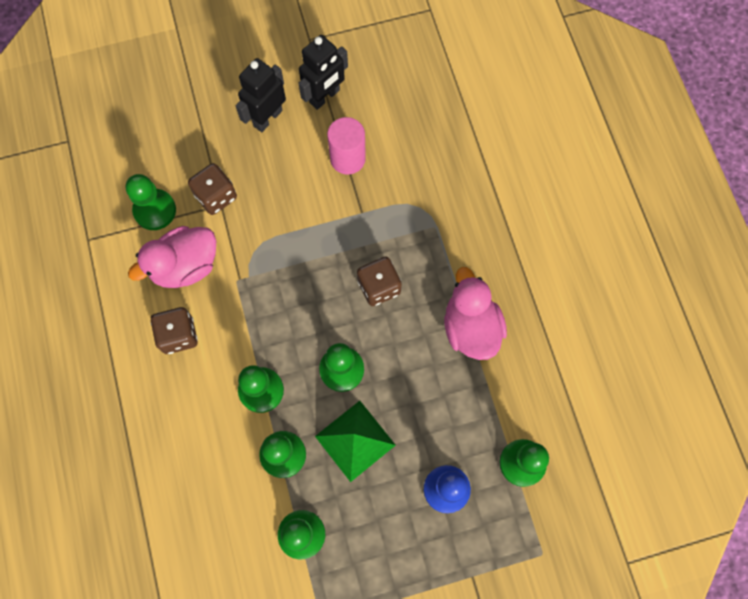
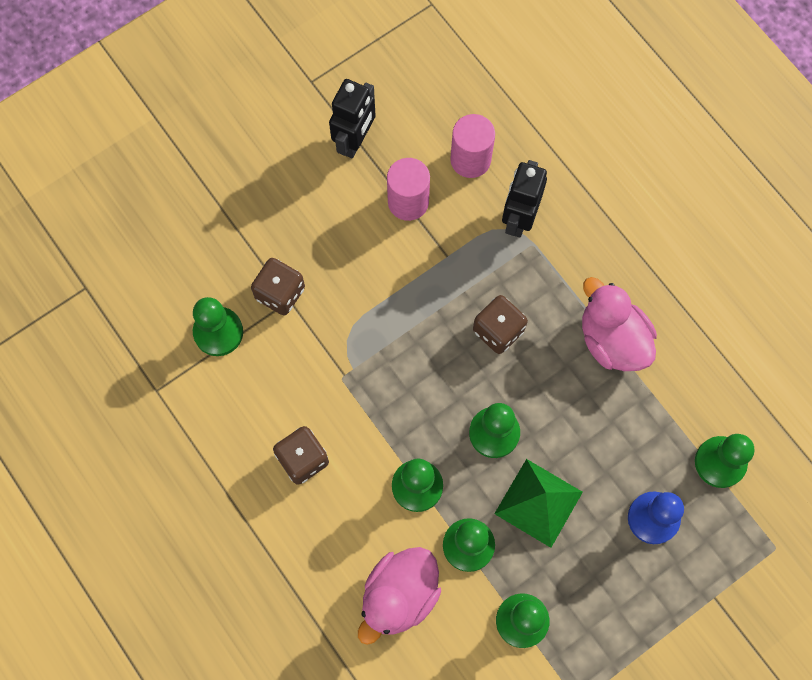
camera: 20 degrees left, 0 degrees up
pink duck [128,226,216,288] -> pink duck moved to [358,547,441,645]
black robot [236,58,286,132] -> black robot moved to [502,160,547,238]
none -> pink cylinder [450,114,495,178]

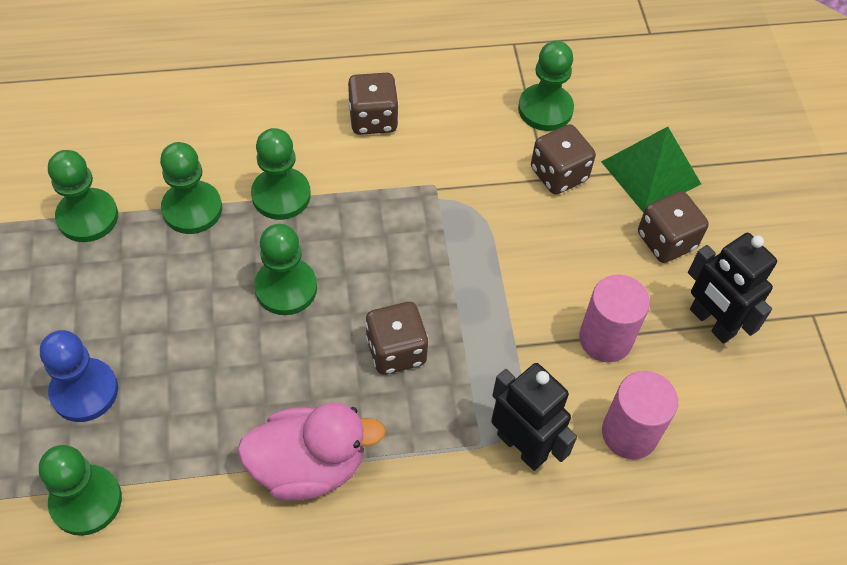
camera: 115 degrees right, 15 degrees down
pink duck [358,547,441,645] -> none
green pyramid [494,459,583,548] -> green pyramid moved to [601,127,701,213]
none -> brown dice [638,191,709,263]

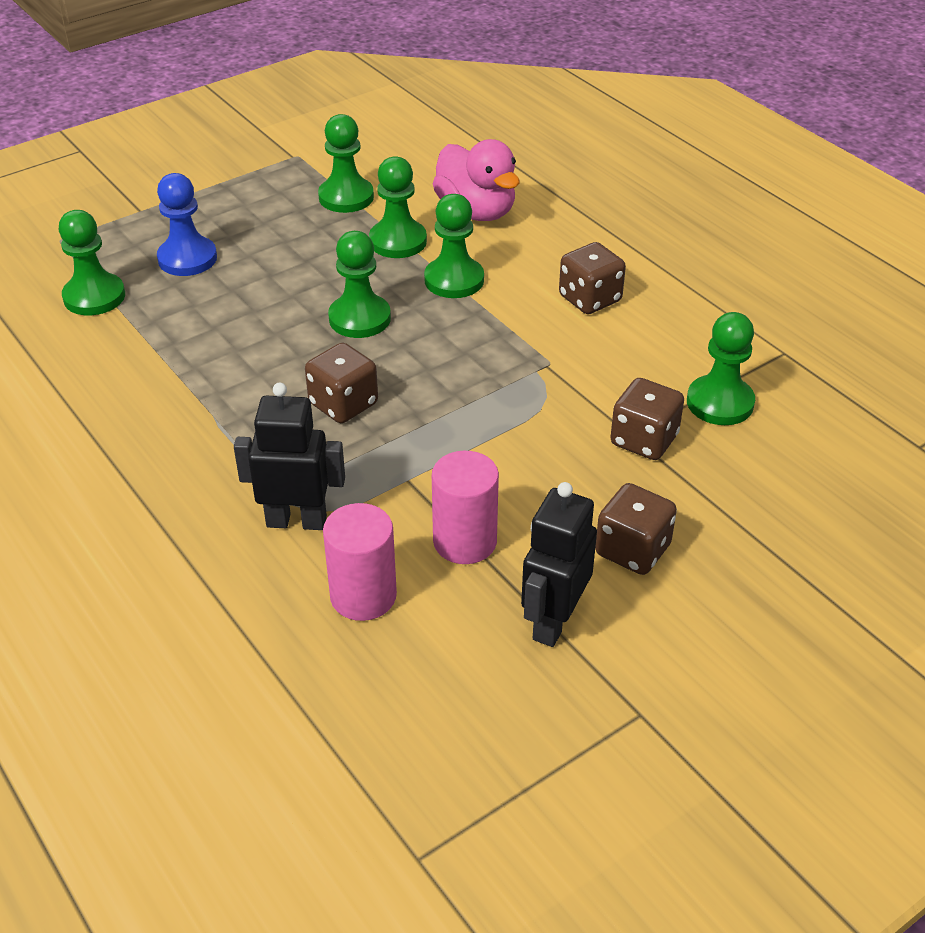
camera: 65 degrees right, 15 degrees down
pink duck [237,403,386,500] -> pink duck moved to [432,139,520,221]
black robot [491,363,577,471] -> black robot turned 105 degrees counterclockwise [234,383,345,530]
green pyramid [601,127,701,213] -> none

